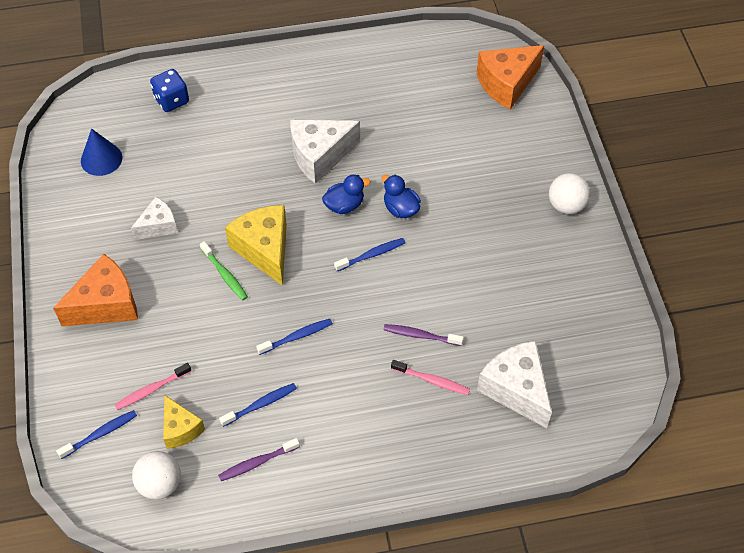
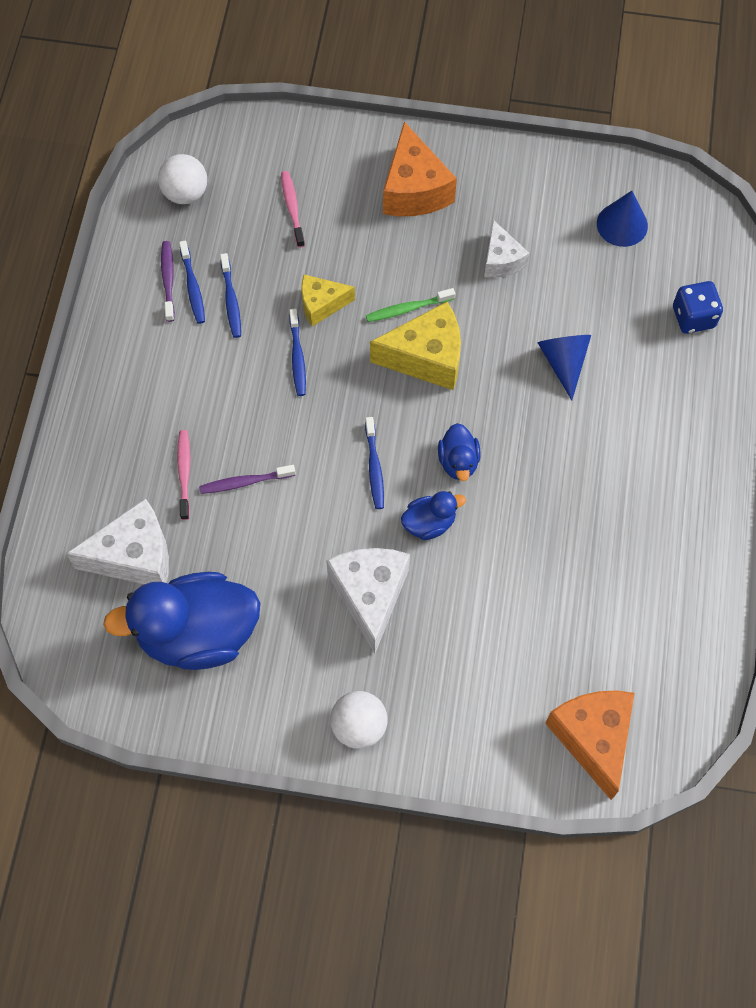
camera: 110 degrees right, 10 degrees up
blue toothbrush [56,410,137,459] -> blue toothbrush moved to [179,241,205,324]
yellow cheese [163,395,205,449] -> yellow cheese moved to [301,275,355,326]
white cheese [290,120,360,184] -> white cheese moved to [326,548,410,653]
purple toothbrush [383,324,463,346] -> purple toothbrush turned 135 degrees counterclockwise [199,465,296,494]
pink toothbrush [391,360,470,395] -> pink toothbrush turned 135 degrees clockwise [177,430,190,520]
none -> blue duck [103,572,260,670]
none -> blue cone [537,335,591,400]

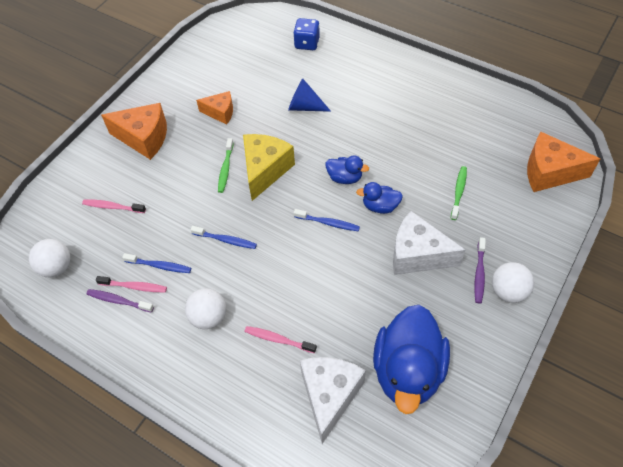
camera: 65 degrees left, 10 degrees down
blue toothbrush [179,241,205,324] -> pink toothbrush [96,276,167,292]
purple toothbrush [199,465,296,494] -> purple toothbrush moved to [474,237,486,303]
yellow cheese [301,275,355,326] -> none
blue duck [401,491,466,540] -> blue duck turned 90 degrees counterclockwise [356,182,403,214]
white cheese [484,220,529,278] -> orange cheese [196,91,233,125]
blue cone [597,191,648,247] -> none
none -> white ball [185,288,226,329]
none -> green toothbrush [451,166,467,220]

